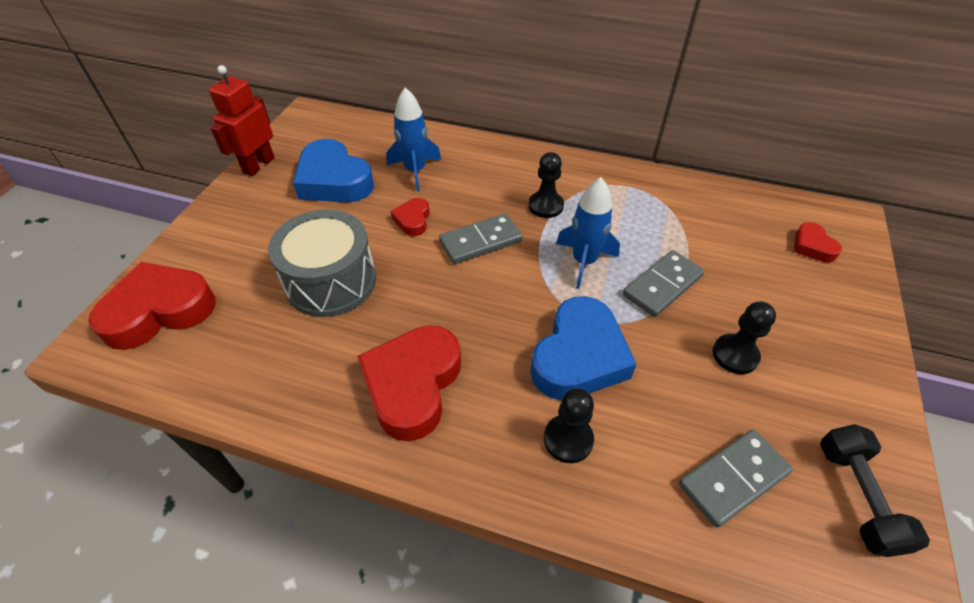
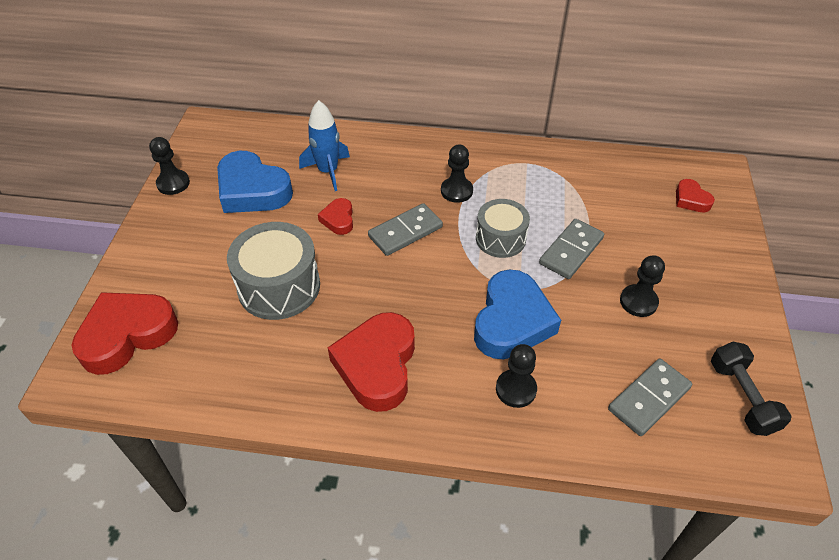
camera: 10 degrees left, 0 degrees up
red robot [209,65,275,176] -> black pawn [149,137,190,195]
blue rocket [556,177,620,289] -> grey drum [476,199,530,258]

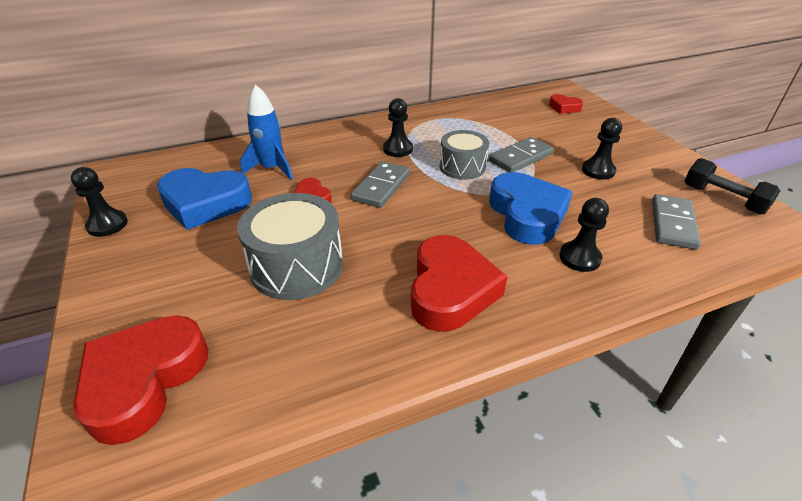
camera: 30 degrees left, 10 degrees down
red heart [328,312,415,412] -> red heart turned 150 degrees counterclockwise [411,235,508,332]
grey domino [539,219,604,279] -> grey domino turned 45 degrees clockwise [489,137,554,172]

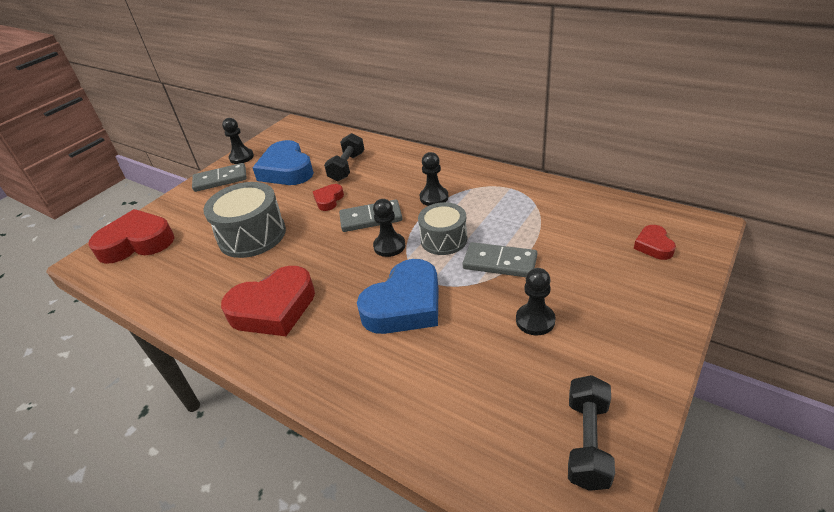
camera: 60 degrees right, 0 degrees up
blue rocket [240,84,293,180] -> black dumbbell [324,133,364,181]
black pawn [559,198,609,272] -> black pawn moved to [373,199,405,257]
grey domino [652,194,701,250] -> grey domino moved to [192,163,247,192]

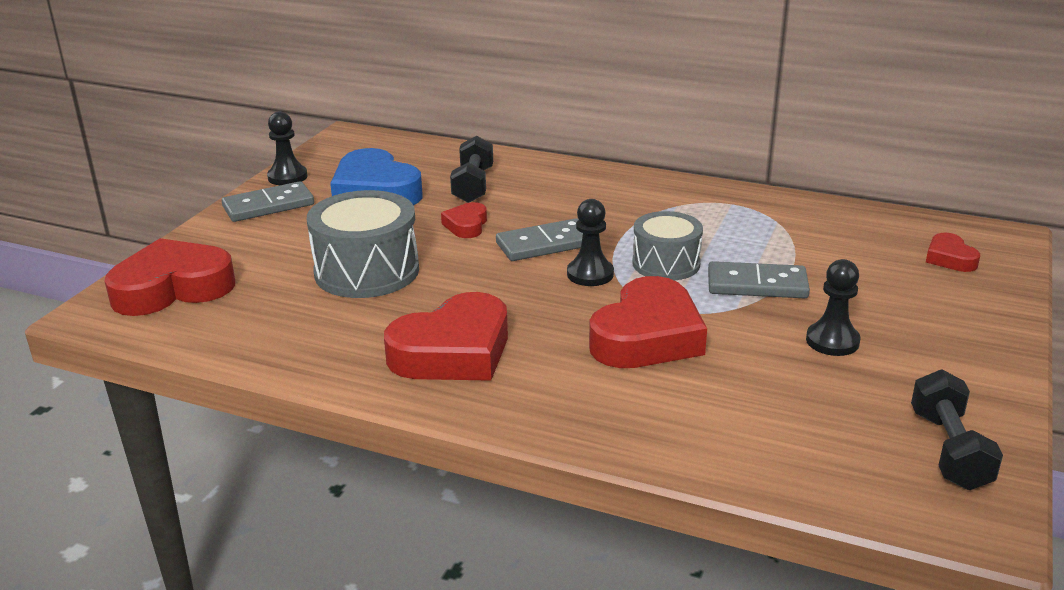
camera: 15 degrees left, 10 degrees down
blue heart [357,259,439,334] -> red heart [589,276,707,368]
black pawn [420,152,449,206] -> none

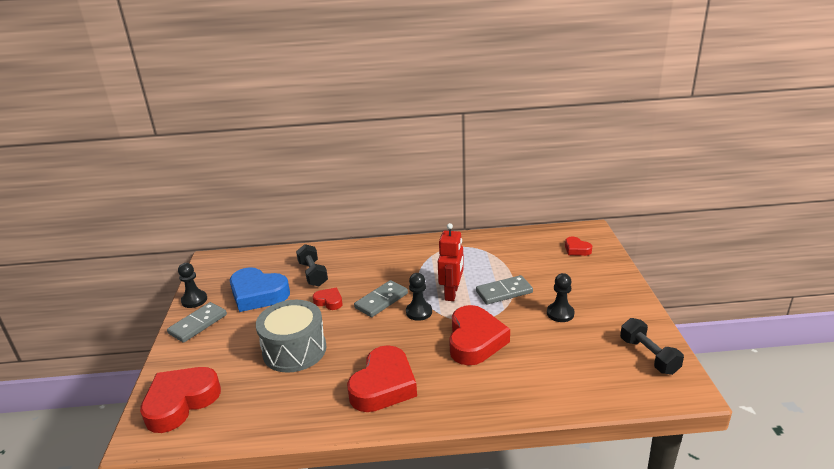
camera: 25 degrees left, 0 degrees up
red heart [441,202,487,238] -> red heart turned 135 degrees clockwise [313,288,342,310]
grey drum [632,211,703,281] -> red robot [438,223,464,301]

